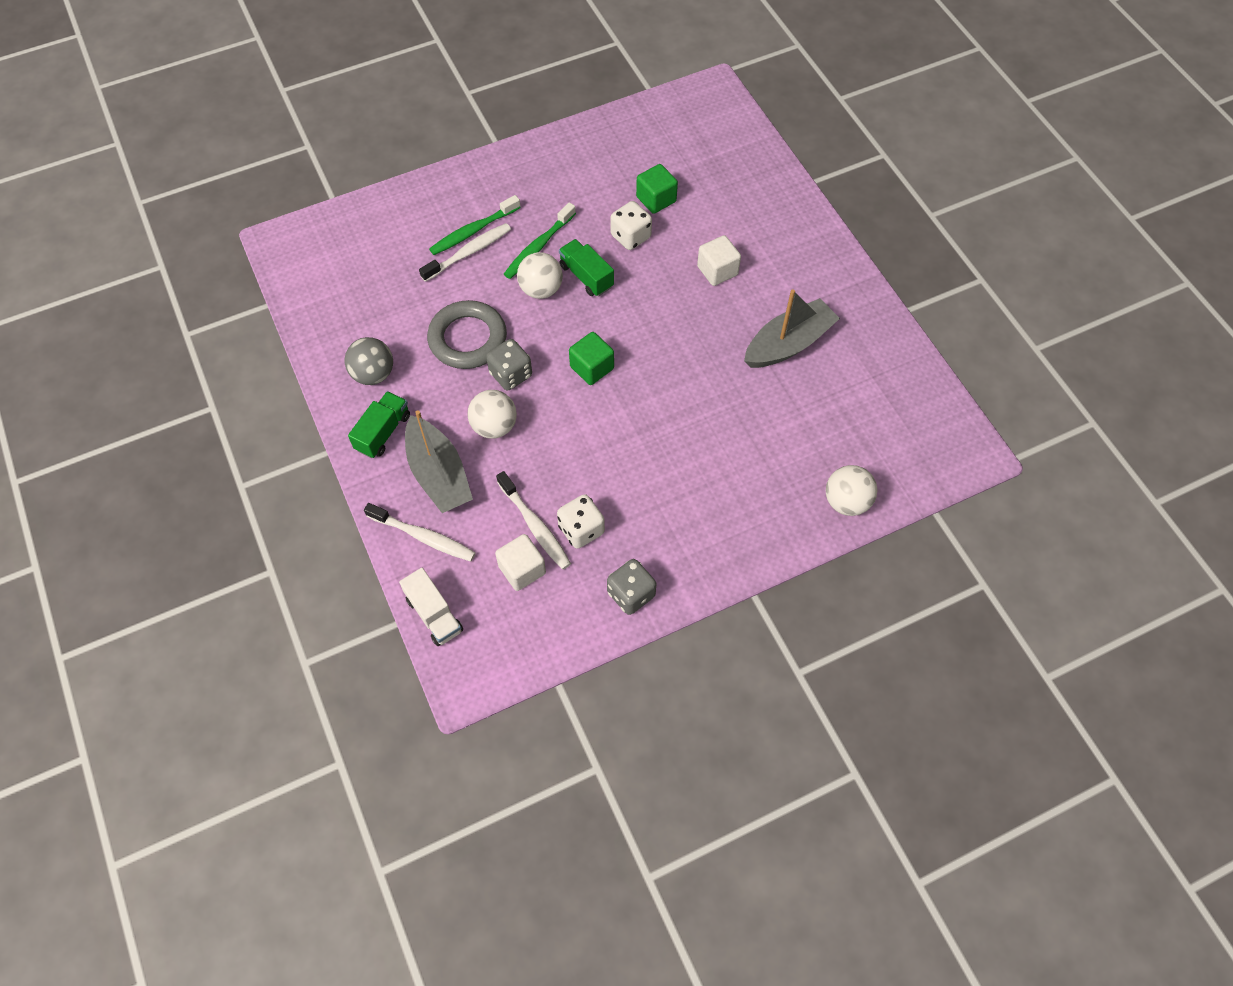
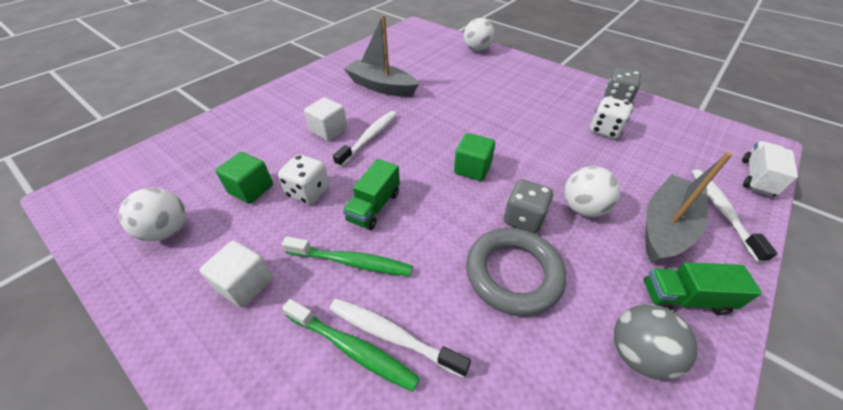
camera: 115 degrees left, 15 degrees down
white cube [495,534,546,591] -> white cube moved to [199,241,273,308]
white toothbrush [496,471,571,570] -> white toothbrush moved to [333,111,397,167]
white ball [517,252,563,299] -> white ball moved to [119,188,186,241]

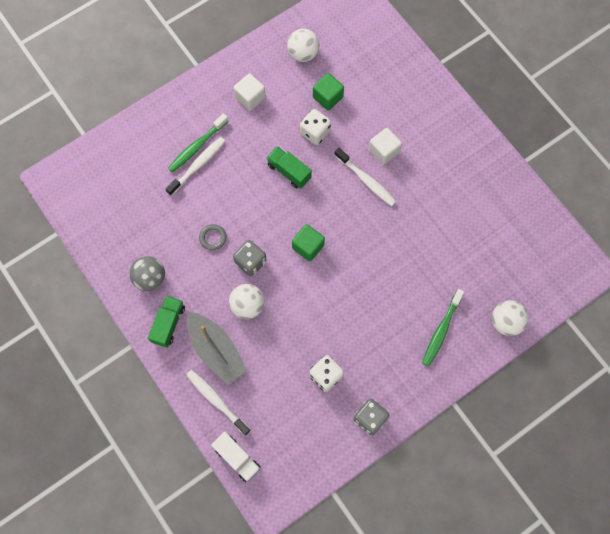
camera: 105 degrees right, 25 degrees up
green toothbrush [282,237,413,276] -> green toothbrush moved to [422,289,464,367]
grey boat [344,15,419,97] -> none
grey ring [466,228,566,316] -> grey ring [199,224,227,250], size x0.47
white toothbrush [692,170,778,263] -> white toothbrush turned 150 degrees counterclockwise [186,370,250,435]

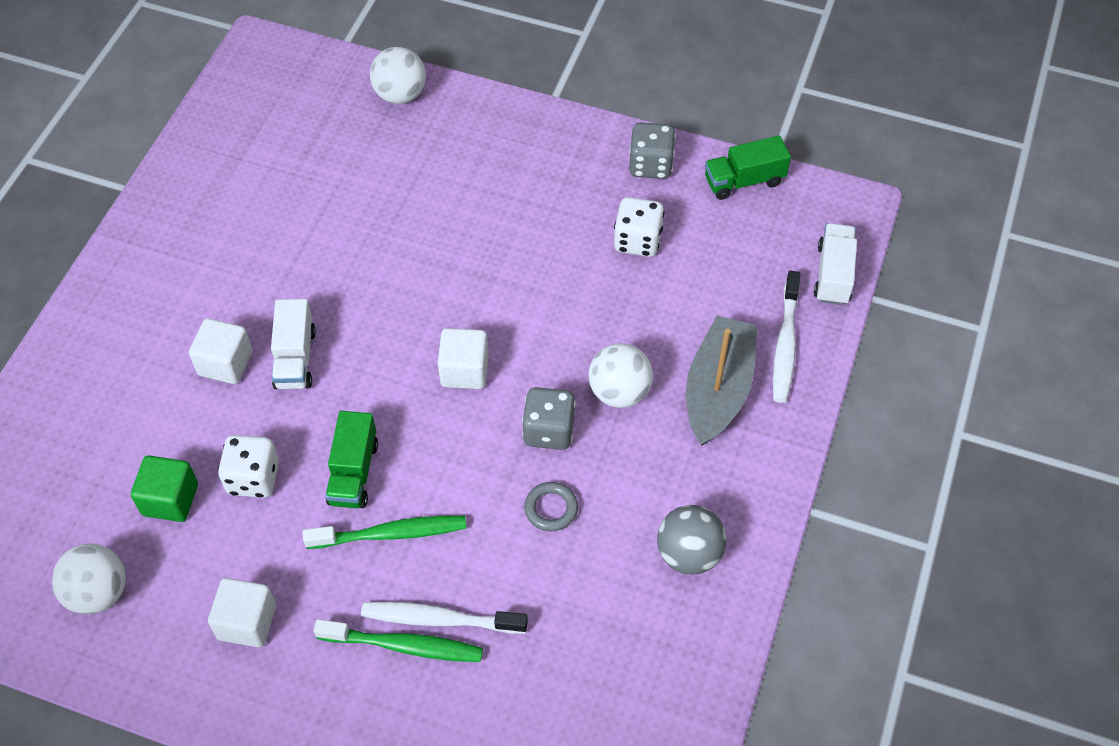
camera: 125 degrees left, 15 degrees down
green truck [148,296,185,348] -> green truck moved to [705,135,791,200]
green cube [292,224,325,261] -> white cube [438,328,489,389]
white toothbrush [335,148,396,206] -> white truck [271,299,316,389]
green toothbrush [422,289,464,367] -> green toothbrush moved to [303,516,466,549]

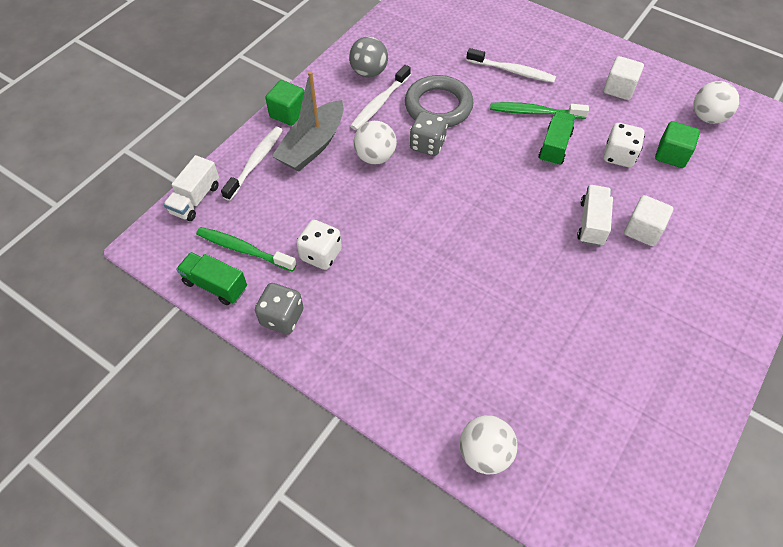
camera: 165 degrees left, 0 degrees up
green toothbrush [314,619,483,662] -> green toothbrush moved to [196,227,297,272]
white cube [438,328,489,389] -> none
grey ring [524,482,578,531] -> grey ring [405,75,474,127], size x2.13
green truck [705,135,791,200] -> green truck turned 150 degrees counterclockwise [176,252,247,305]
none -> green cube [265,80,304,126]
none -> white toothbrush [350,65,411,130]

